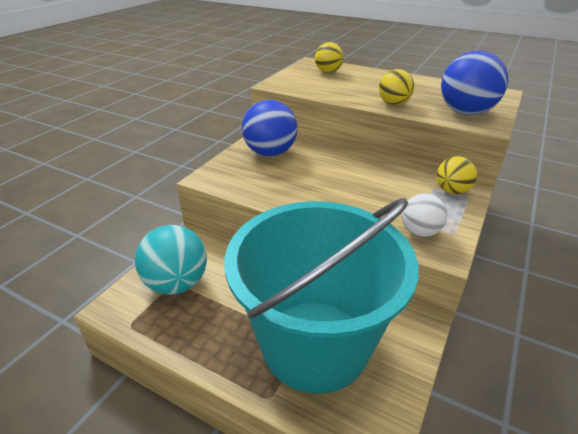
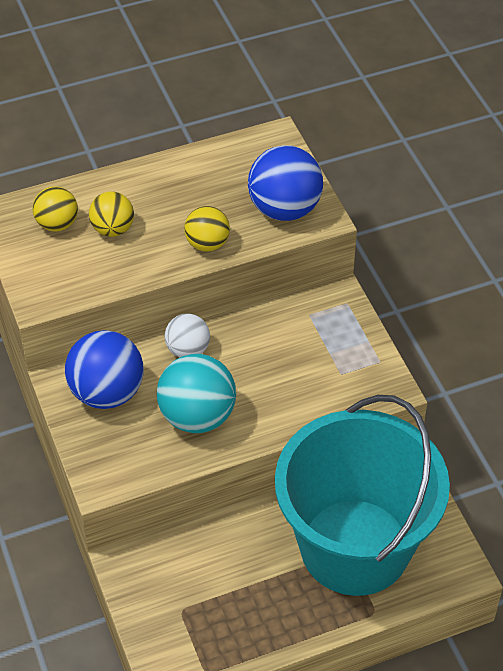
camera: 50 degrees left, 15 degrees up
turquoise ball [135,225,207,295] -> turquoise ball moved to [157,354,236,433]
white ball [402,193,447,237] -> white ball moved to [165,313,210,358]
yellow ball [437,156,477,194] -> yellow ball moved to [89,191,134,237]

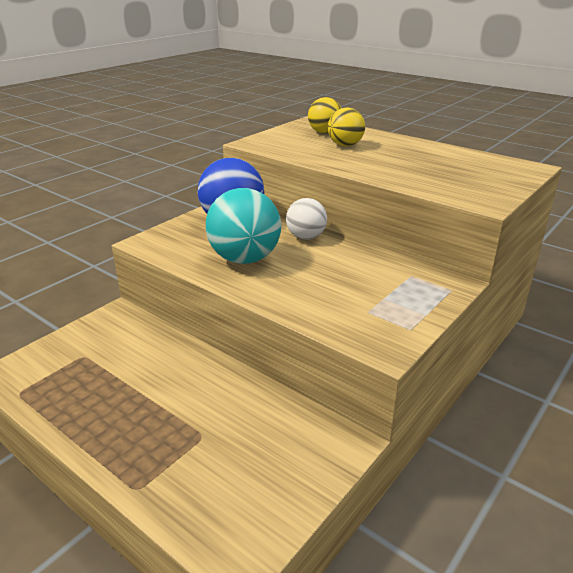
camera: 60 degrees right, 20 degrees down
yellow ball [184,206,230,252] -> none
blue ball [248,145,323,221] -> none
turquoise bucket [275,395,450,596] -> none

